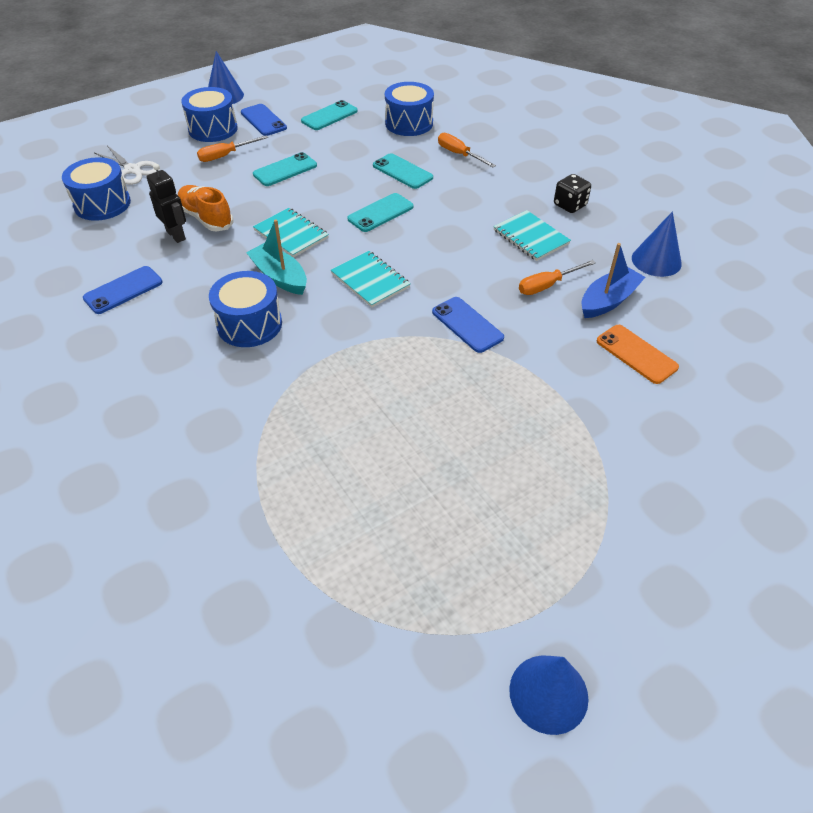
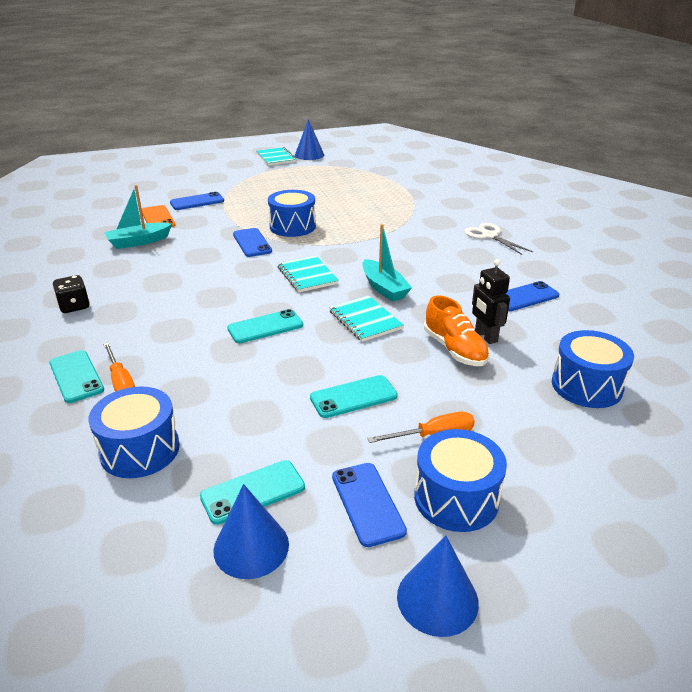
camera: 165 degrees left, 15 degrees down
white scissors [94,146,160,185] -> white scissors moved to [464,223,533,255]
blue drum [209,271,282,347] -> blue drum moved to [268,190,316,237]
turquoise phone [373,153,433,189] -> turquoise phone moved to [49,350,104,403]
turquoise notebook [493,210,571,261] -> turquoise notebook moved to [257,147,297,166]
orange screwdriver [519,260,596,295] -> none
blue boat [581,243,645,318] -> turquoise boat [104,185,172,249]
blue cone [632,211,682,277] -> blue cone moved to [213,484,289,579]
none -> blue phone [170,192,224,210]

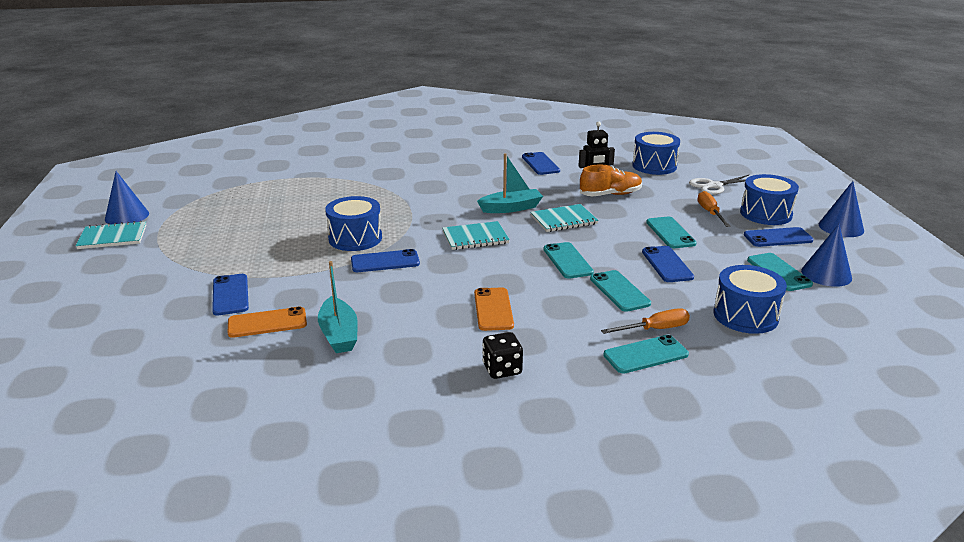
camera: 80 degrees left, 5 degrees down
white scissors [464,223,533,255] -> white scissors moved to [689,175,749,195]
none -> orange phone [474,287,514,331]
none -> turquoise phone [590,270,651,312]
none -> blue phone [642,246,694,282]

